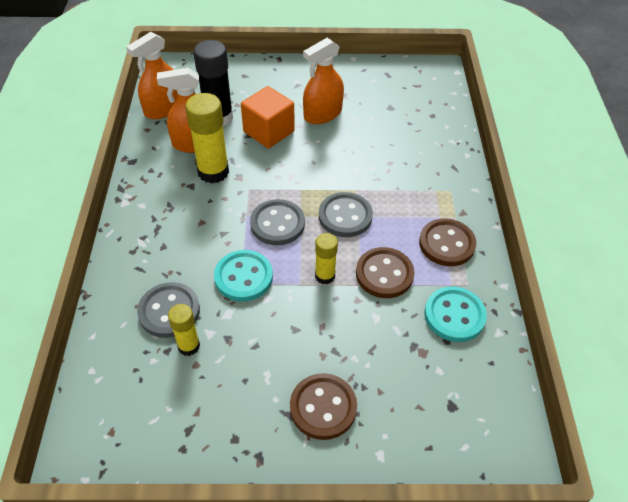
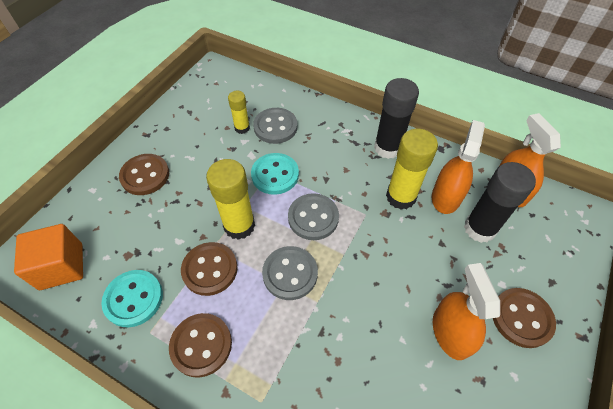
camera: 120 degrees right, 5 degrees up
orange cube [241,86,295,148] -> orange cube moved to [14,224,83,290]
yellow glue stick [315,233,338,284] -> yellow glue stick [206,159,255,240], size x1.75
none -> black glue stick [374,78,419,159]
none -> brown button [493,288,556,348]

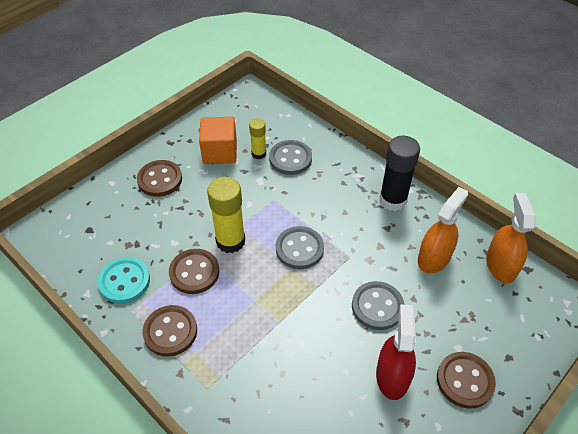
camera: 15 degrees right, 5 degrees down
orange cube [14,224,83,290] -> orange cube moved to [199,117,237,164]
turquoise button [251,153,299,195] -> none
grey button [262,246,318,300] -> grey button moved to [352,281,404,330]
yellow glue stick [386,129,438,210] -> none
orange spray bottle [433,263,500,360] -> red spray bottle [376,304,416,400]
black glue stick [464,162,536,243] -> none

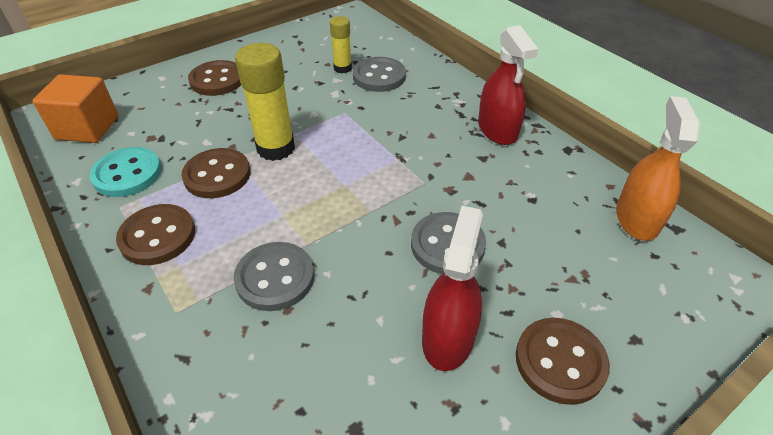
camera: 10 degrees right, 5 degrees down
orange cube [199,117,237,164] -> orange cube moved to [32,74,118,143]
grey button [276,226,324,269] -> grey button moved to [234,242,314,311]
black glue stick [379,136,420,211] -> red spray bottle [478,25,538,145]
orange spray bottle [418,187,468,273] -> none

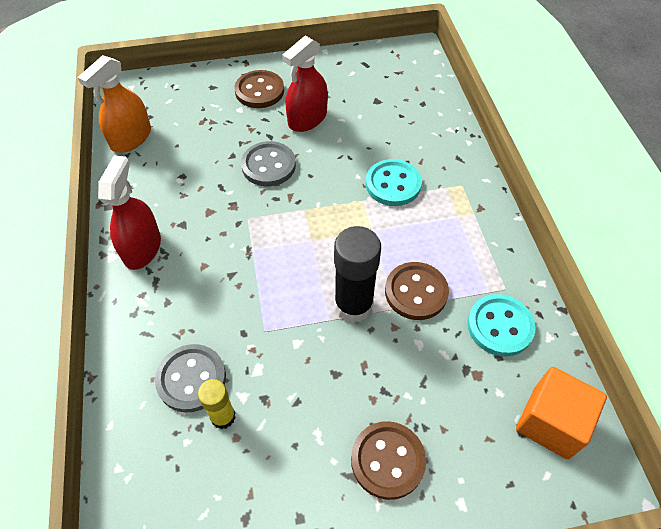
camera: 155 degrees left, 10 degrees up
brown button [116,204,195,265] -> none
grey button [234,242,314,311] -> turquoise button [366,159,422,206]
yellow glue stick [235,43,295,161] -> black glue stick [334,226,381,323]

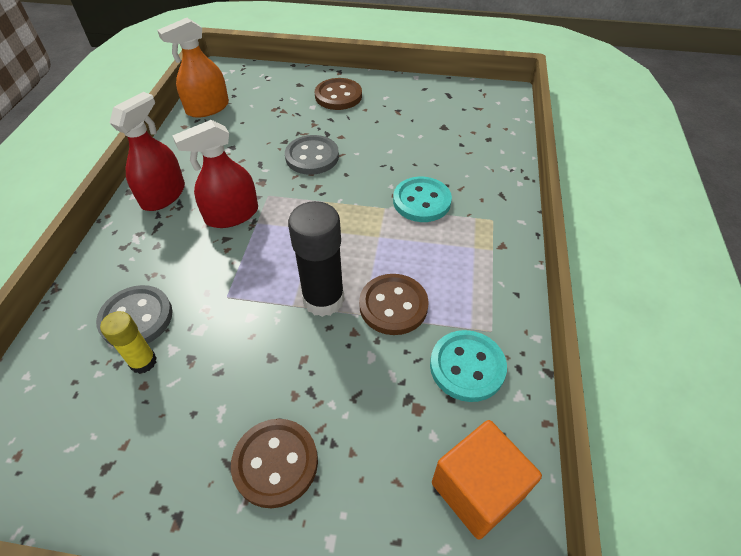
camera: 20 degrees right, 5 degrees down
red spray bottle [282,36,328,132] -> red spray bottle moved to [172,120,258,228]

